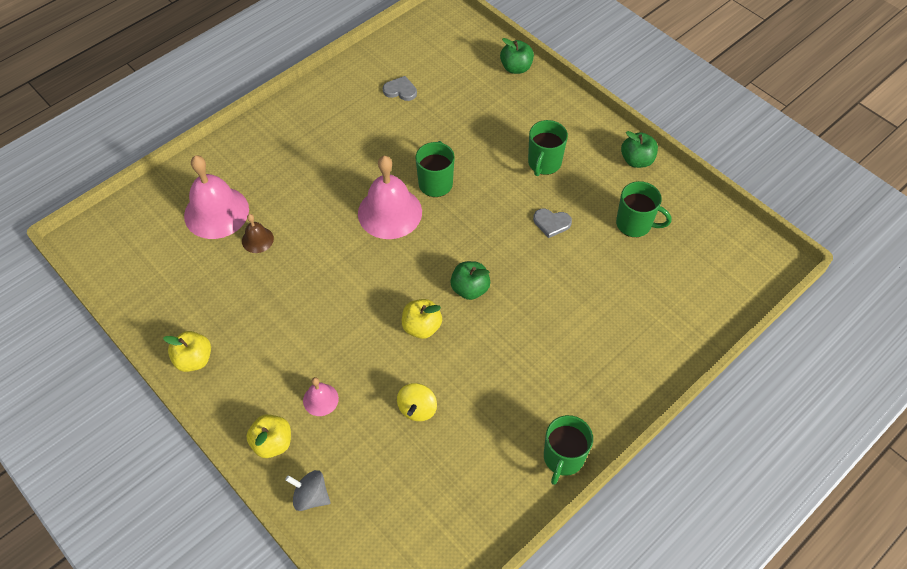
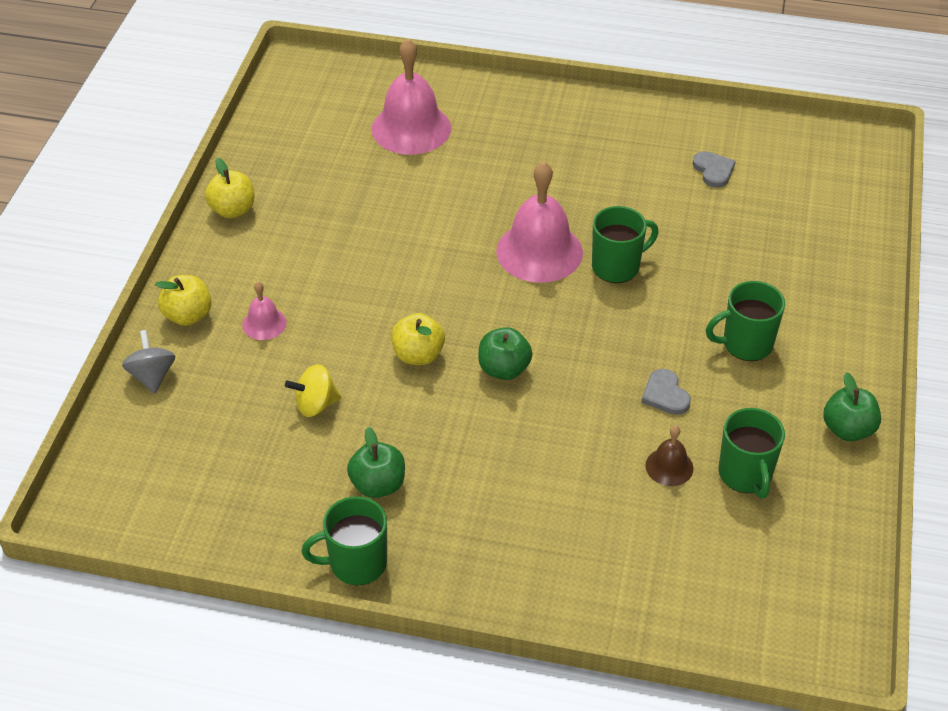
camera: 55 degrees right, 10 degrees down
brown bell [242,214,274,253] -> brown bell moved to [645,426,693,486]
green apple [500,38,534,74] -> green apple moved to [347,427,405,498]

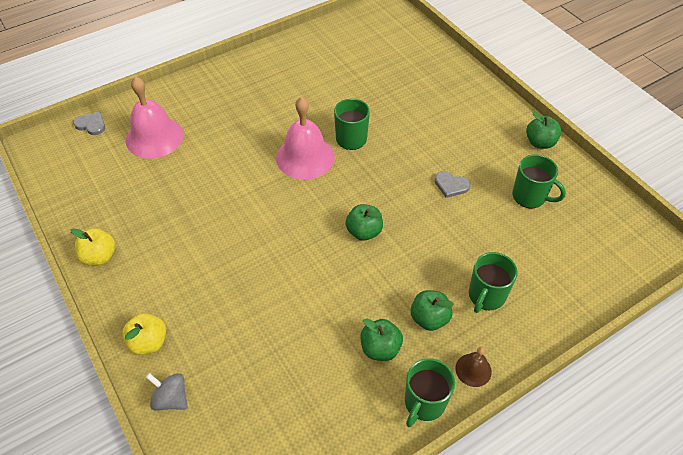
camera: 45 degrees left, 5 degrees up
pink bell [242,282,287,340] -> none
yellow spinning top [285,364,341,417] -> none
yellow apple [391,313,445,365] -> none
brown bell [645,426,693,486] -> brown bell moved to [455,347,492,387]
grey heart [693,151,736,188] -> grey heart moved to [73,112,105,135]
green mug [706,281,785,361] -> green mug moved to [469,252,518,313]
none -> green apple [411,290,454,331]

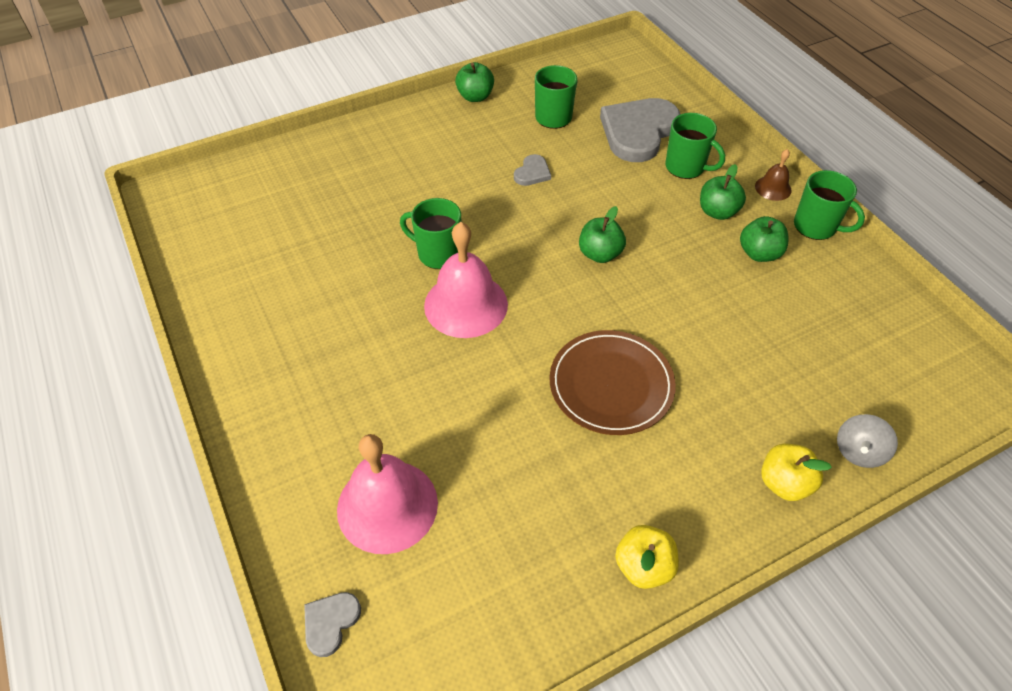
camera: 85 degrees left, 0 degrees up
none -> brown plate [550,330,676,435]
none -> grey heart [600,98,680,162]

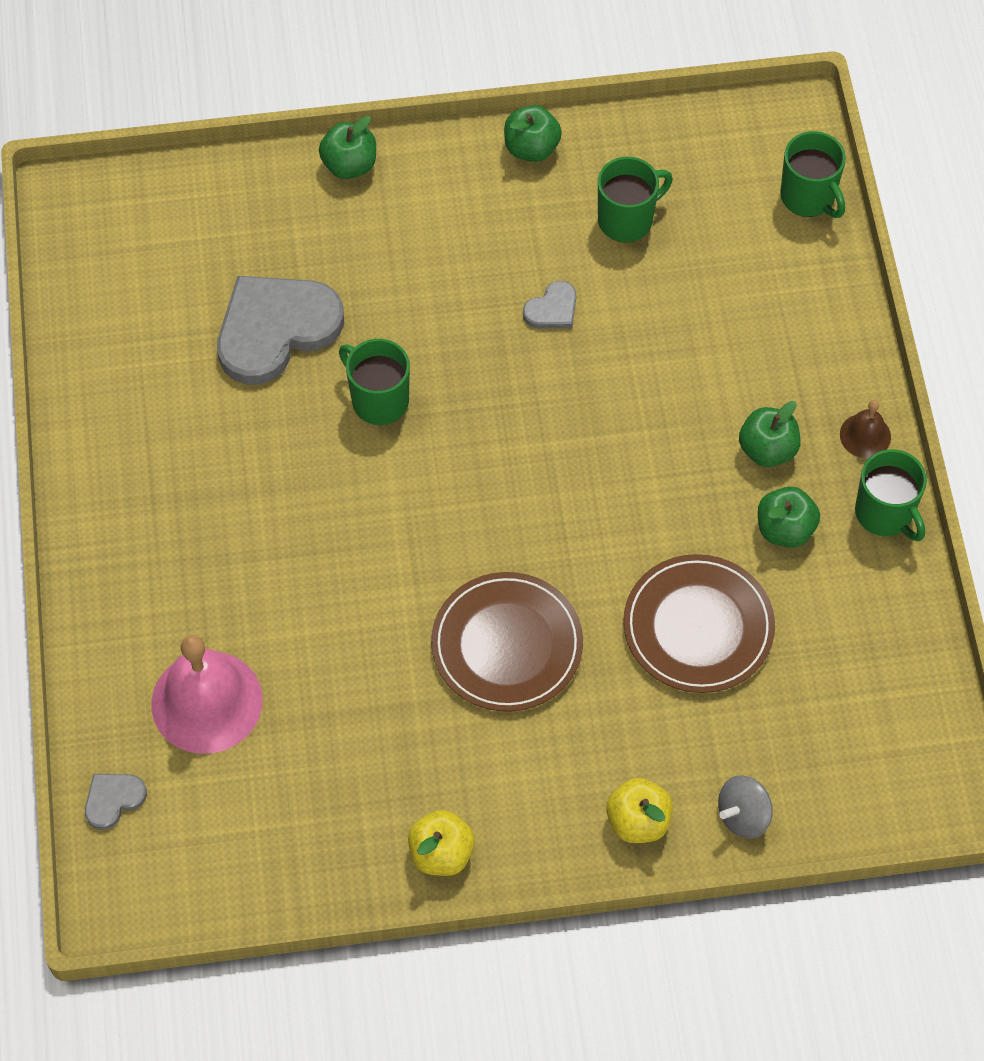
camera: 20 degrees right, 10 degrees up
pink bell [424,222,508,338] -> none
green apple [579,206,626,263] -> green apple moved to [319,116,376,179]
grey heart [600,98,680,162] -> grey heart moved to [217,276,344,385]
green mug [665,113,725,179] -> green mug moved to [780,131,846,218]
none -> brown plate [623,554,775,693]

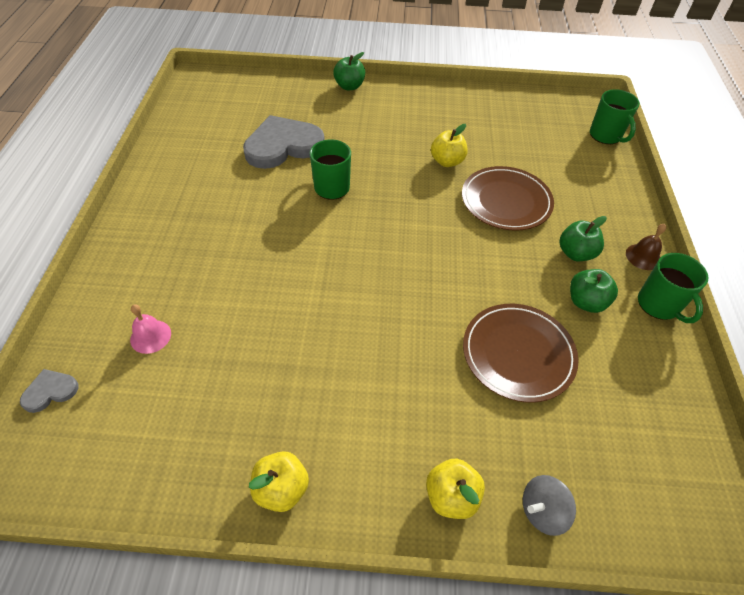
camera: 10 degrees right, 10 degrees down
pink bell [151,635,263,754] -> pink bell [130,304,171,354], size x0.49
brown plate [431,572,583,712] -> brown plate moved to [462,166,554,231]
green apple [504,105,562,162] -> none
grey heart [523,281,576,328] -> yellow apple [431,124,468,167]
green mug [598,157,673,243] -> none

